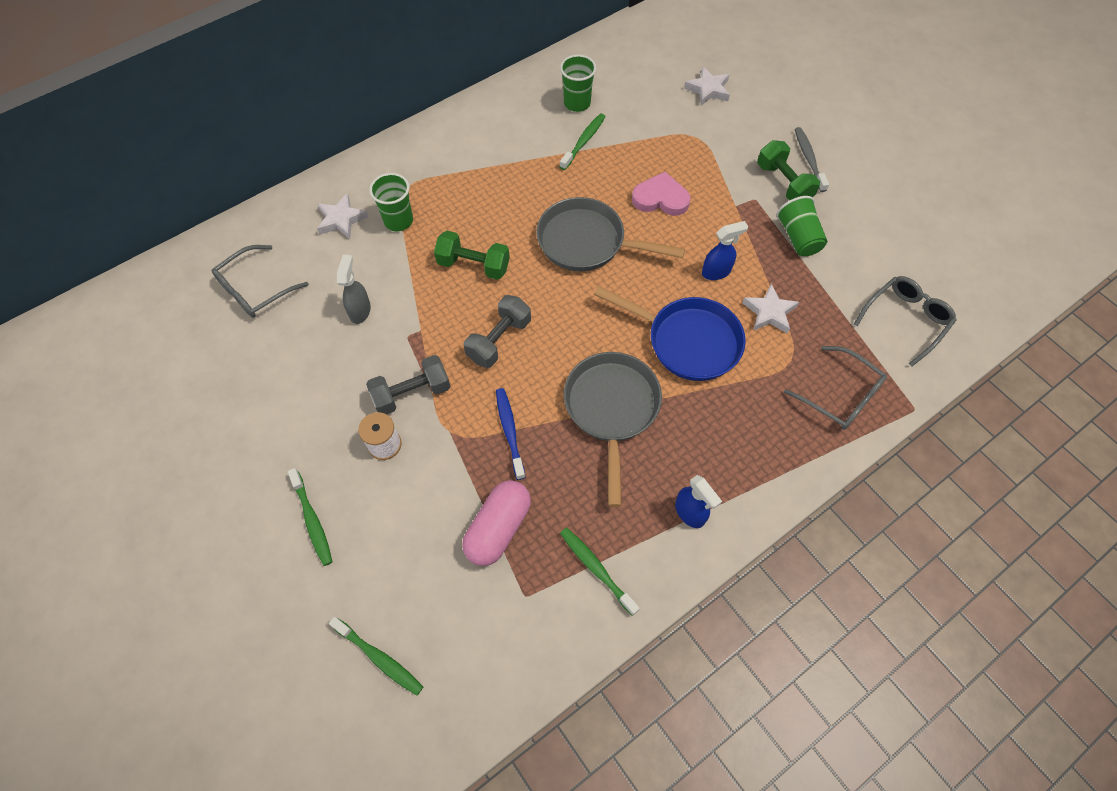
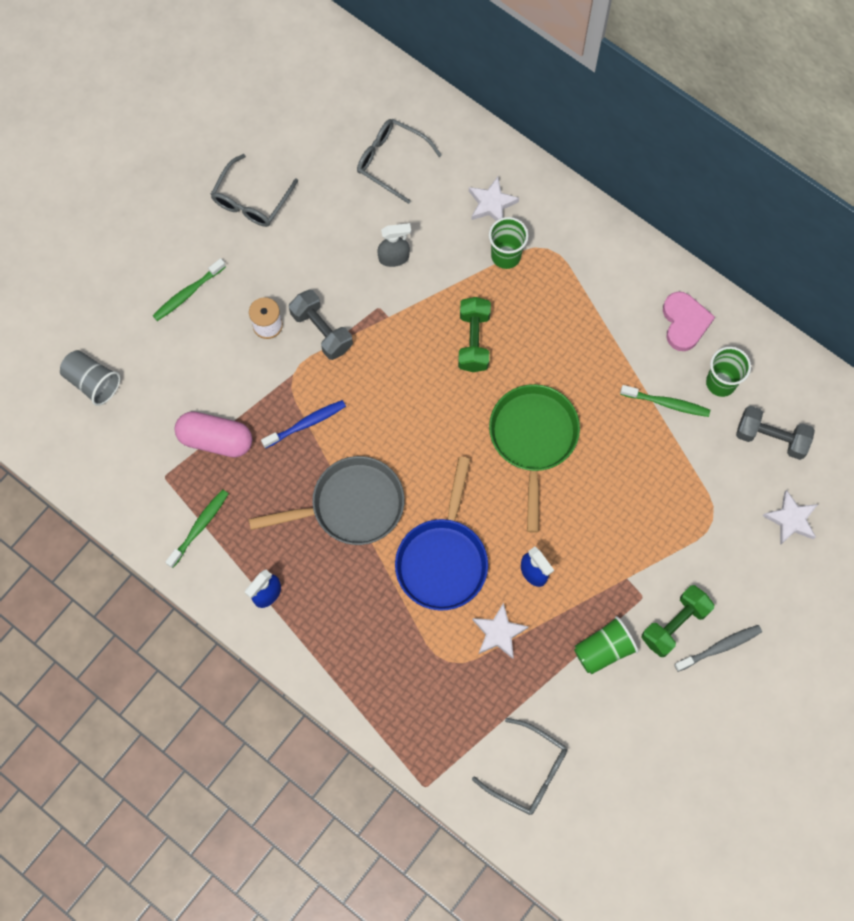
camera: 75 degrees right, 10 degrees up
green toothbrush [329,617,423,695] -> grey cup [60,350,121,406]
grey dumbbell [464,295,531,368] -> grey dumbbell moved to [736,406,815,460]
grey pan [536,197,685,271] -> green pan [489,384,580,533]
pink heart [632,172,691,216] -> pink heart moved to [663,292,715,351]
grey glasses [784,346,887,430] -> grey glasses moved to [211,154,298,227]

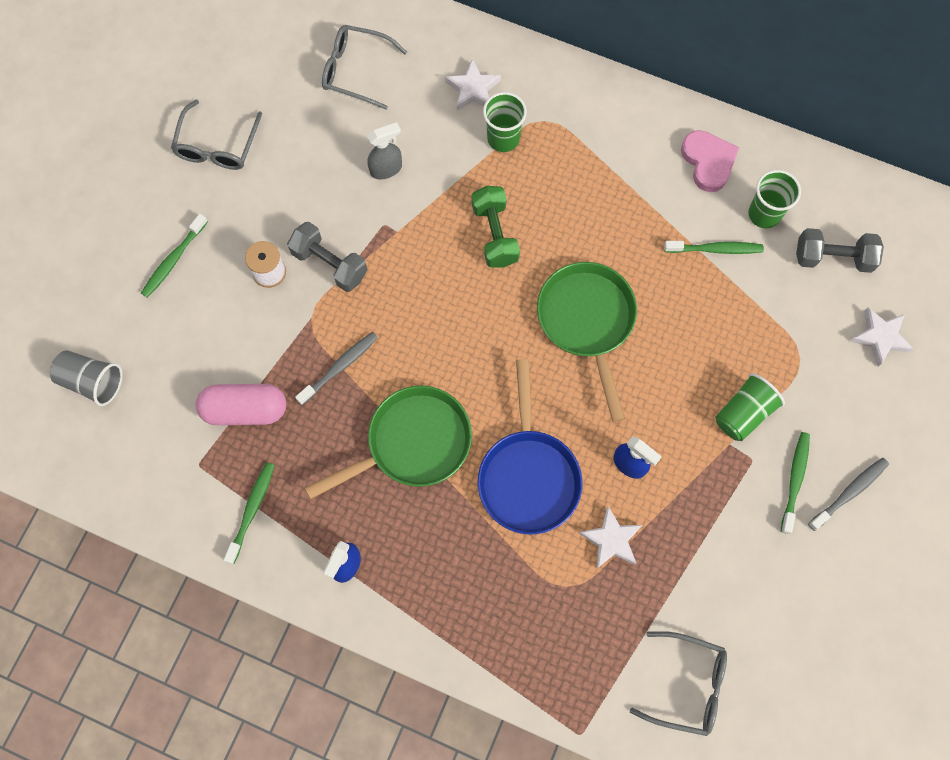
camera: 15 degrees left, 0 degrees up
grey pan [249,456,405,545] -> green pan [305,385,472,499]
blue toothbrush [261,400,346,449] -> grey toothbrush [295,332,378,405]
green cup [574,616,638,674] -> green cup moved to [716,373,785,441]
green dumbbell [641,585,714,657] -> green toothbrush [781,432,810,534]

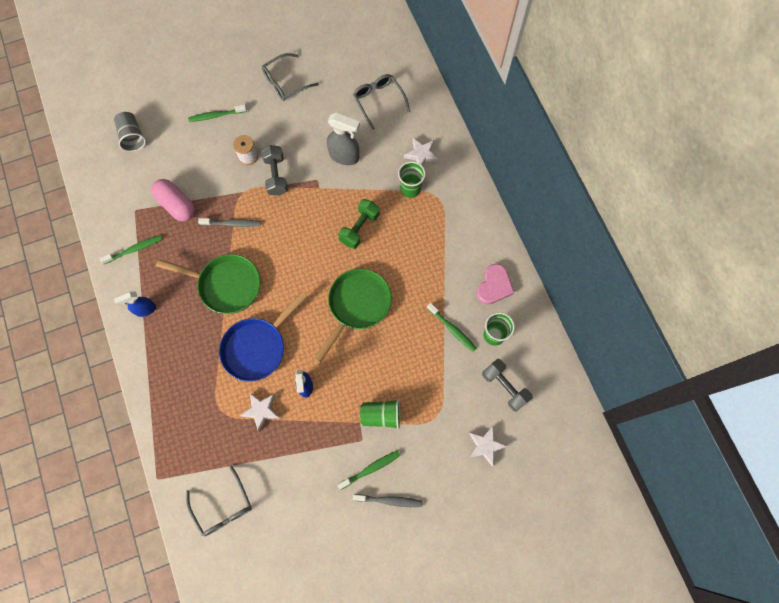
camera: 45 degrees right, 0 degrees up
grey spray bottle [367,122,402,179] -> grey spray bottle [327,113,360,165], size x1.52

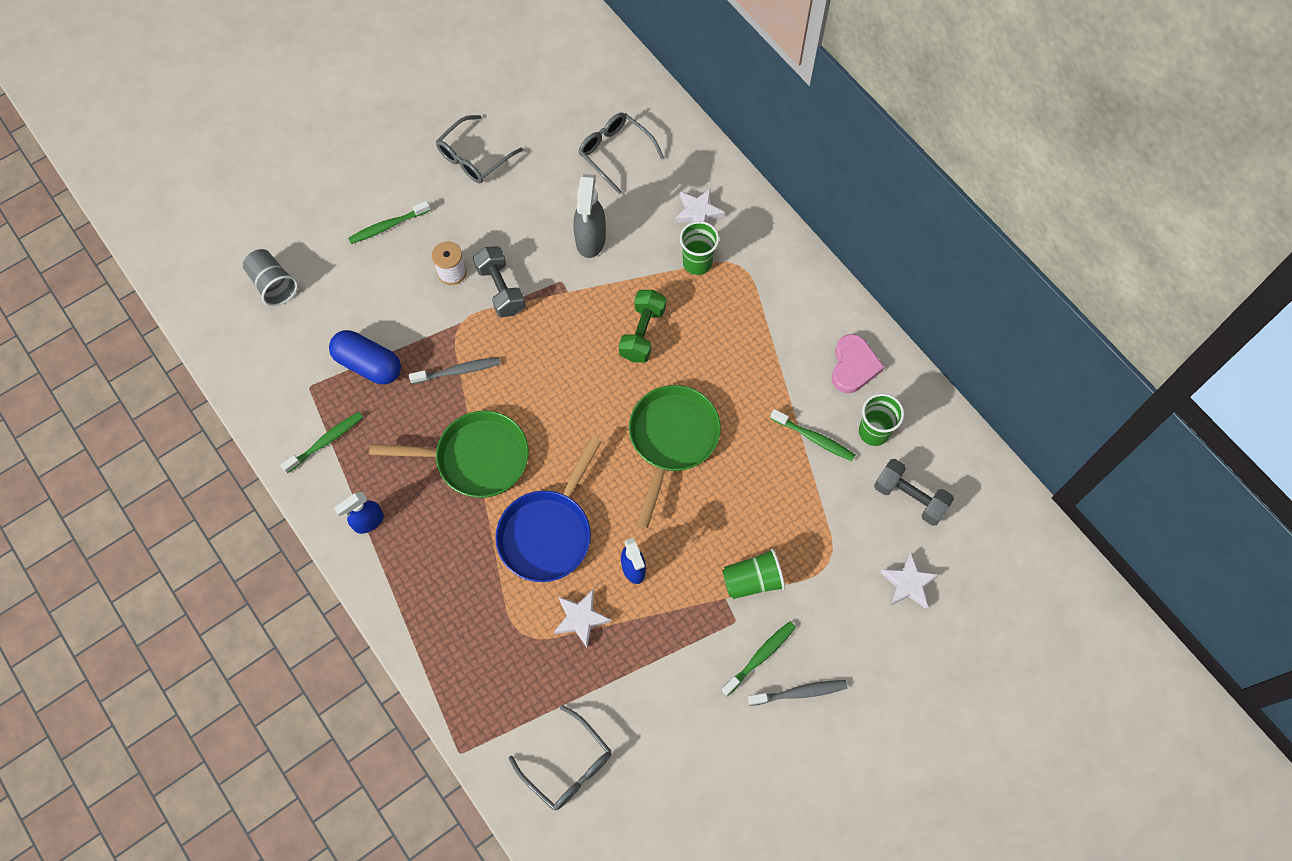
camera: 15 degrees left, 5 degrees down
pink capsule [151,179,195,221] -> blue capsule [329,330,401,384]
grey spray bottle [327,113,360,165] -> grey spray bottle turned 90 degrees clockwise [573,174,606,258]

